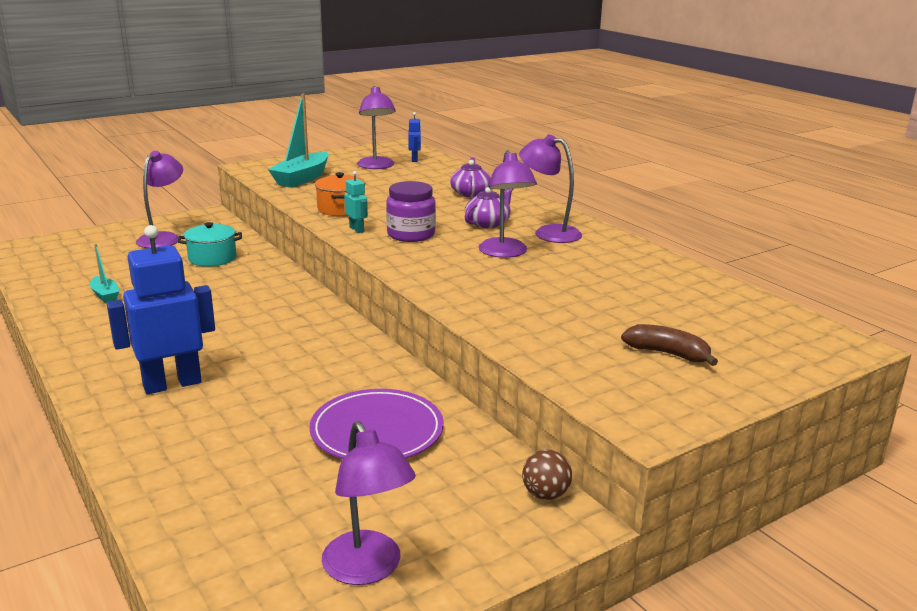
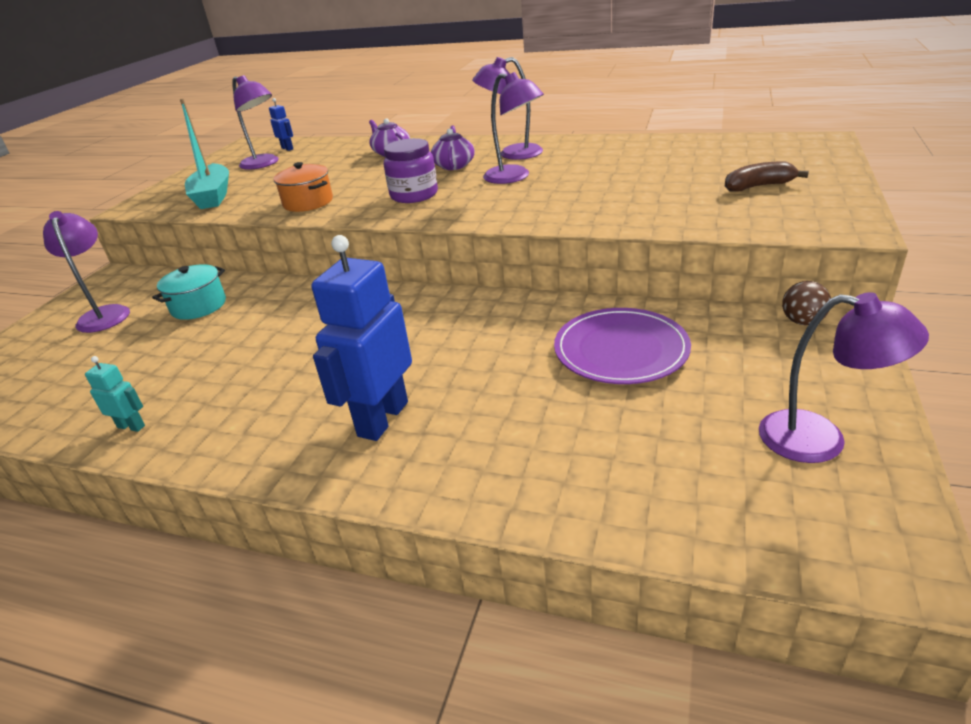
camera: 35 degrees left, 10 degrees up
turquoise boat [90,244,119,303] -> none
turquoise robot [344,171,368,233] -> turquoise robot moved to [85,356,145,432]

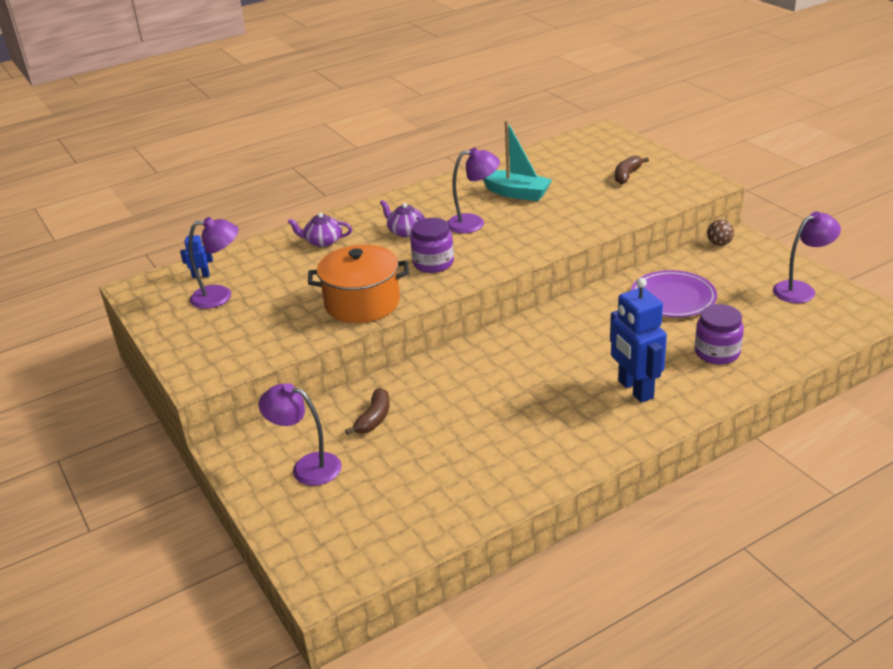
camera: 50 degrees left, 0 degrees up
turquoise robot [85,356,145,432] -> none
turquoise pot [152,264,226,320] -> brown banana [345,388,390,435]
turquoise boat [180,98,229,209] -> turquoise boat moved to [483,120,552,201]
orange pot [273,162,333,212] -> orange pot [308,245,409,323], size x1.65
purple lamp [472,57,543,160] -> none
none -> purple jar [695,304,744,365]

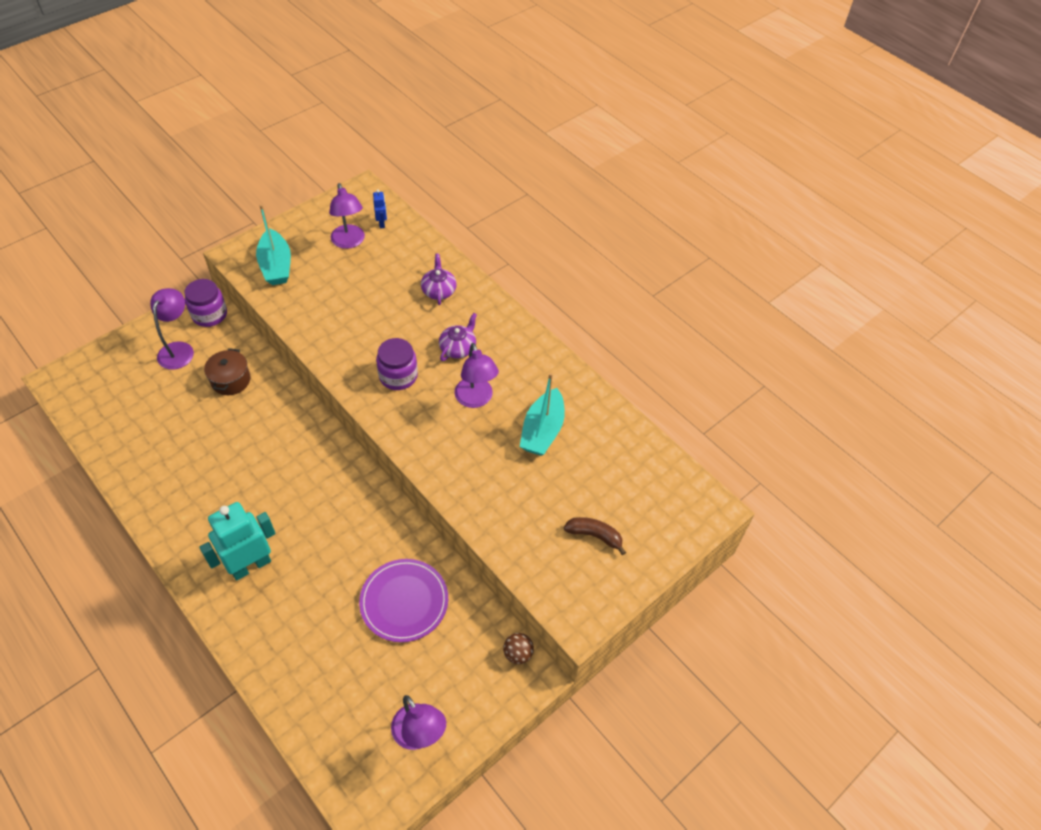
camera: 75 degrees right, 20 degrees up
orange pot [308,245,409,323] -> none
brown banana [345,388,390,435] -> brown pot [204,348,250,395]
blue robot [610,278,667,403] -> turquoise robot [199,502,276,581]
purple jar [695,304,744,365] -> purple jar moved to [184,279,227,327]
none -> turquoise boat [256,204,291,285]

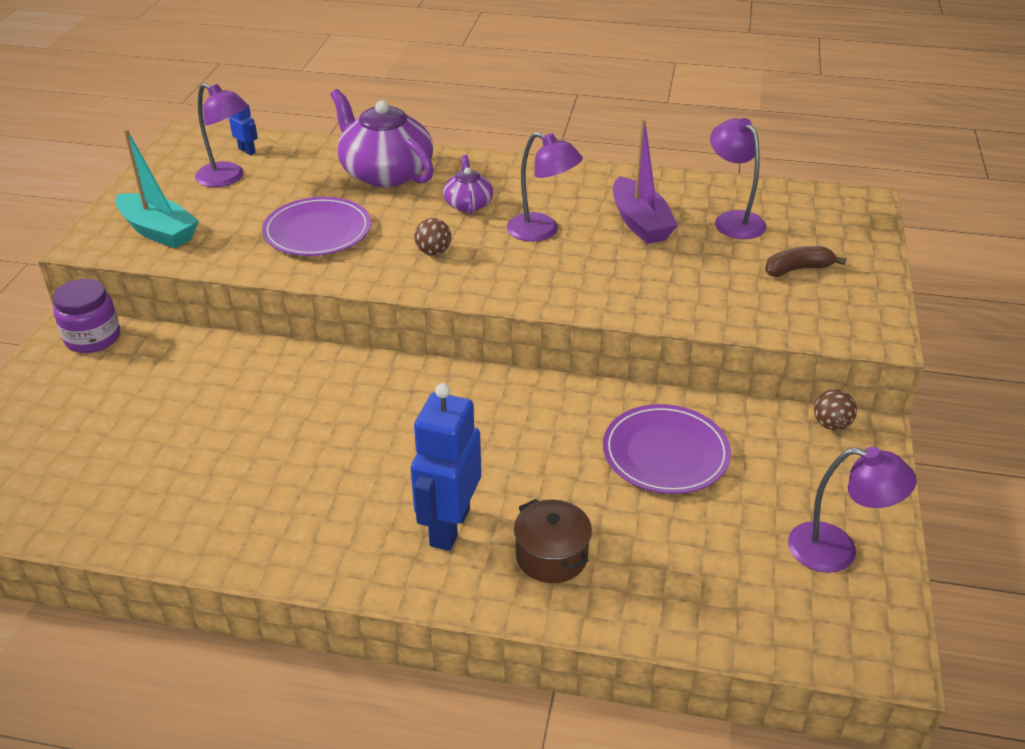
camera: 35 degrees left, 15 degrees down
purple lamp [150,288,194,370] -> purple lamp moved to [710,118,766,239]
turquoise robot [199,502,276,581] -> blue robot [411,383,481,551]
brown pot [204,348,250,395] -> brown pot moved to [514,499,592,583]
purple jar [376,338,418,390] -> brown ball [414,218,451,255]
purple teapot [421,253,457,305] -> purple teapot [330,89,434,187], size x1.96
turquoise boat [520,373,565,456] -> purple boat [613,119,678,244]
none -> purple plate [262,197,371,256]

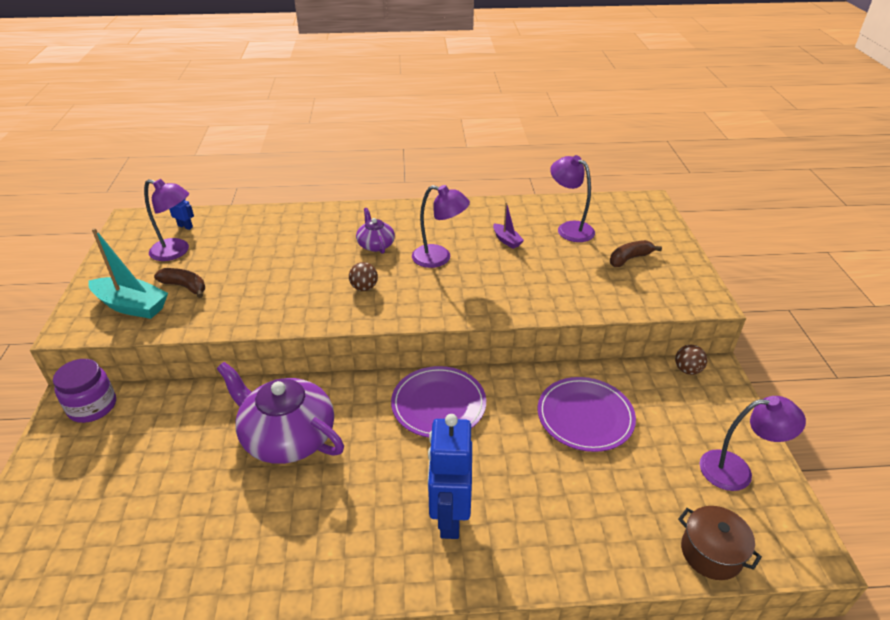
camera: 15 degrees left, 0 degrees up
purple plate [262,197,371,256] -> purple plate moved to [391,366,486,438]
purple teapot [330,89,434,187] -> purple teapot moved to [217,362,344,464]
brown pot [514,499,592,583] -> brown pot moved to [678,506,762,580]
purple boat [613,119,678,244] -> purple boat [493,202,524,249], size x0.53
none -> brown banana [154,268,205,298]

